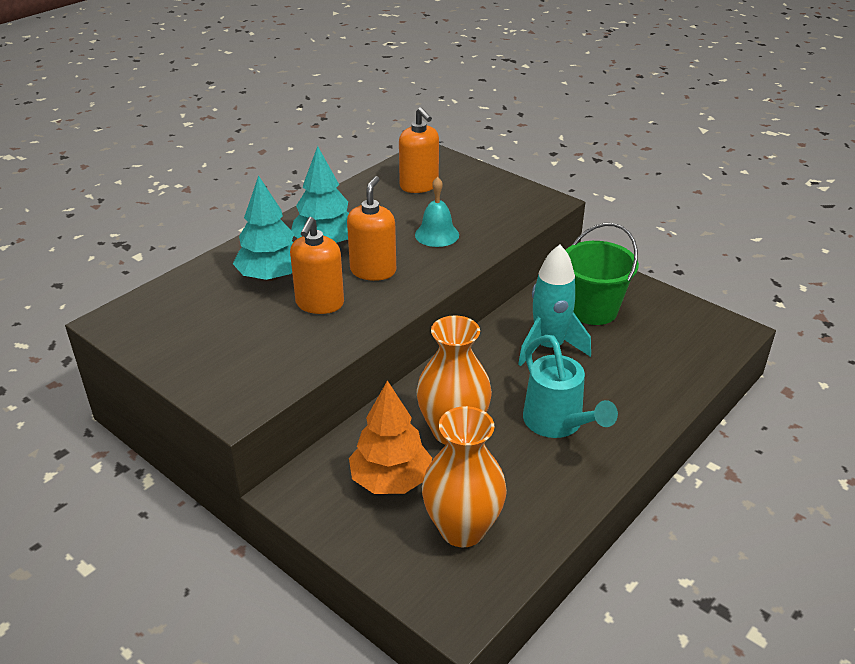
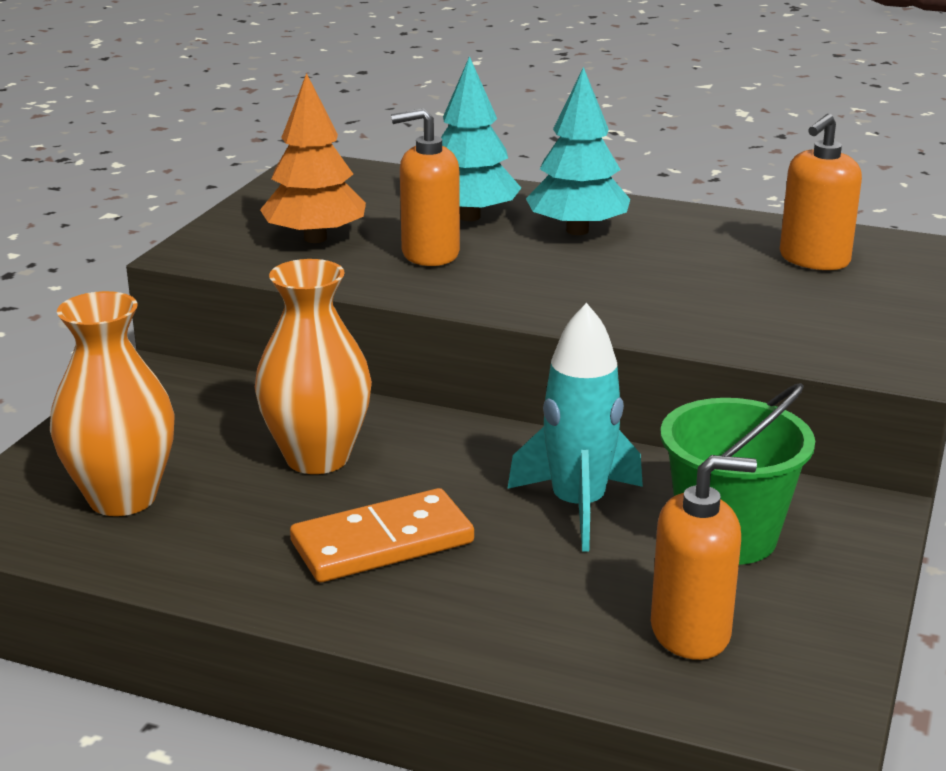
camera: 70 degrees right, 10 degrees down
orange soap dispenser [347,176,396,281] -> orange soap dispenser moved to [651,455,757,660]
orange tree [349,380,432,494] -> orange tree moved to [260,73,366,243]
turquoise bell [415,177,459,247] -> none
turquoise watering can [523,335,618,438] -> orange domino [290,488,474,582]

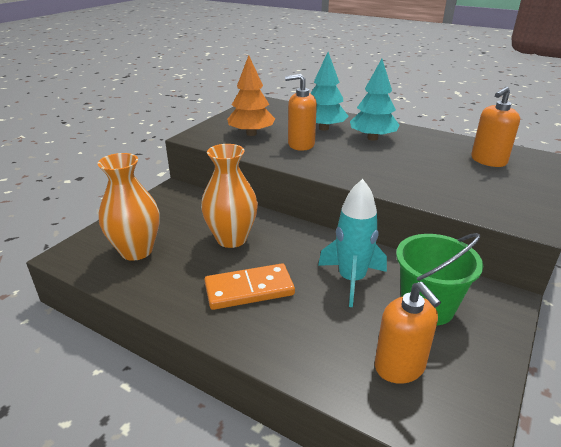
camera: 10 degrees right, 5 degrees up
orange soap dispenser [651,455,757,660] -> orange soap dispenser turned 60 degrees clockwise [375,282,441,384]

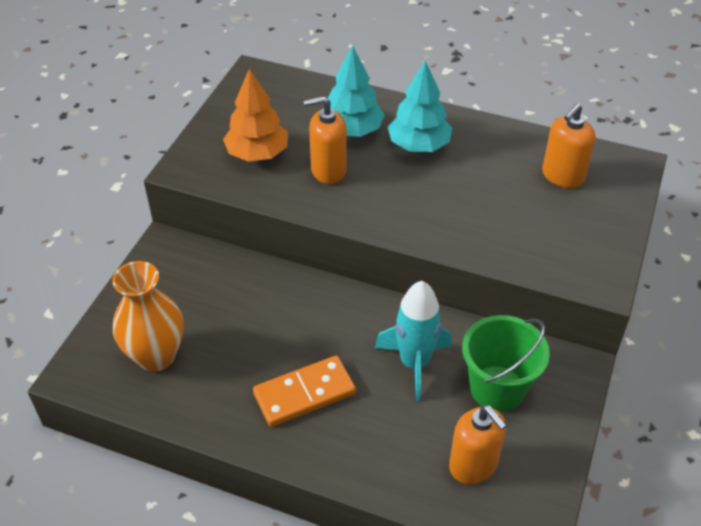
camera: 10 degrees left, 15 degrees up
orange vase [201,144,258,248] -> none

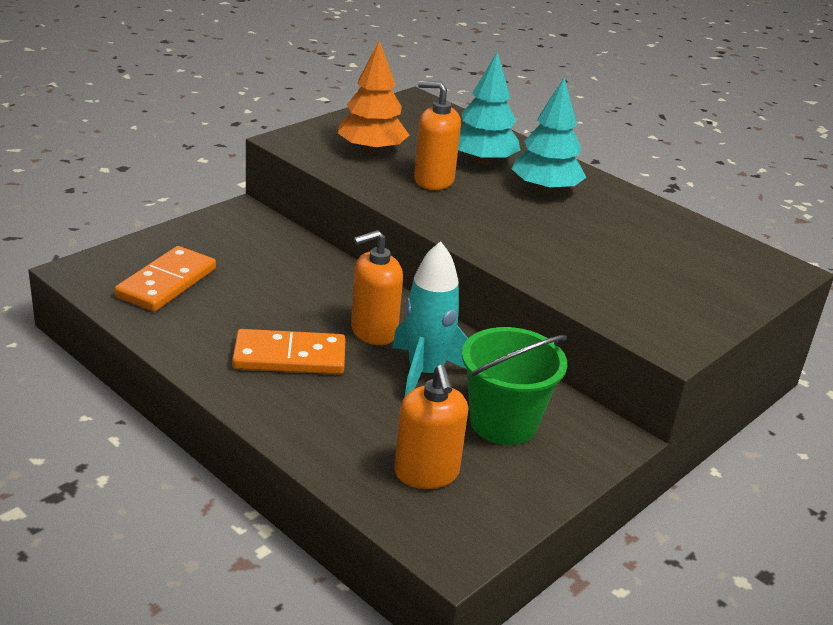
camera: 20 degrees right, 15 degrees down
orange vase [112,261,184,372] -> orange domino [114,246,216,312]
orange soap dispenser [542,104,596,188] -> orange soap dispenser moved to [351,230,403,345]

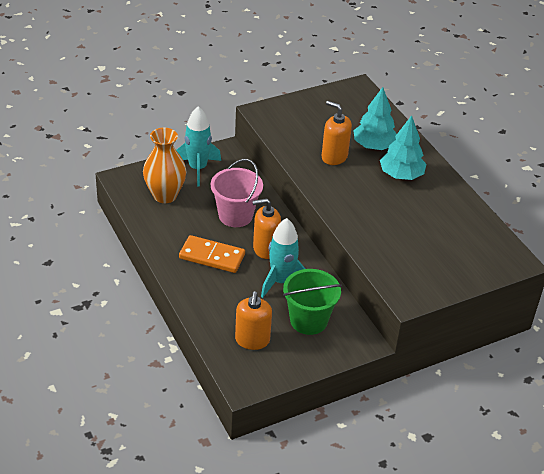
camera: 20 degrees right, 10 degrees up
orange domino [114,246,216,312] -> orange vase [143,128,186,203]
orange tree [338,40,409,154] -> none
none -> turquoise rocket [176,106,221,186]
none -> pink bucket [211,159,263,227]

